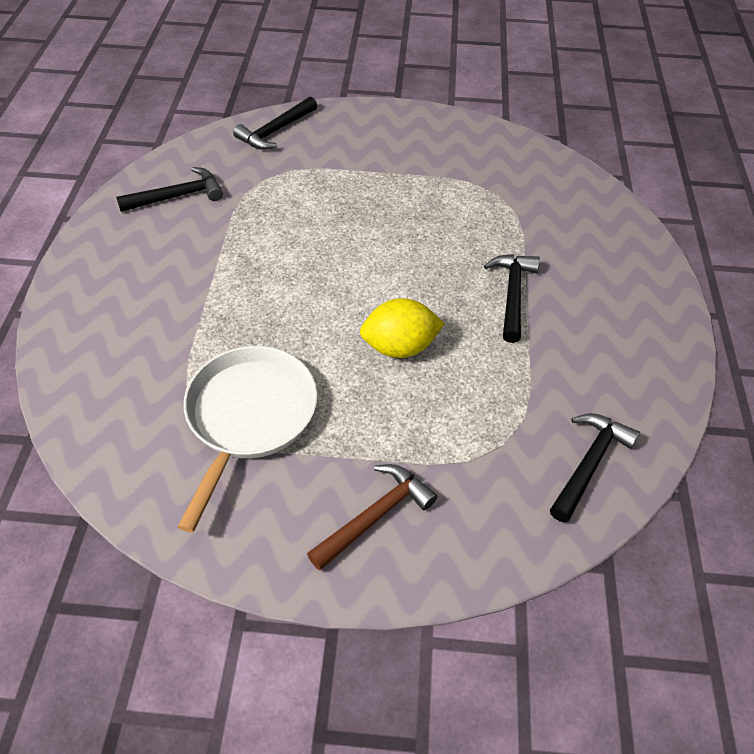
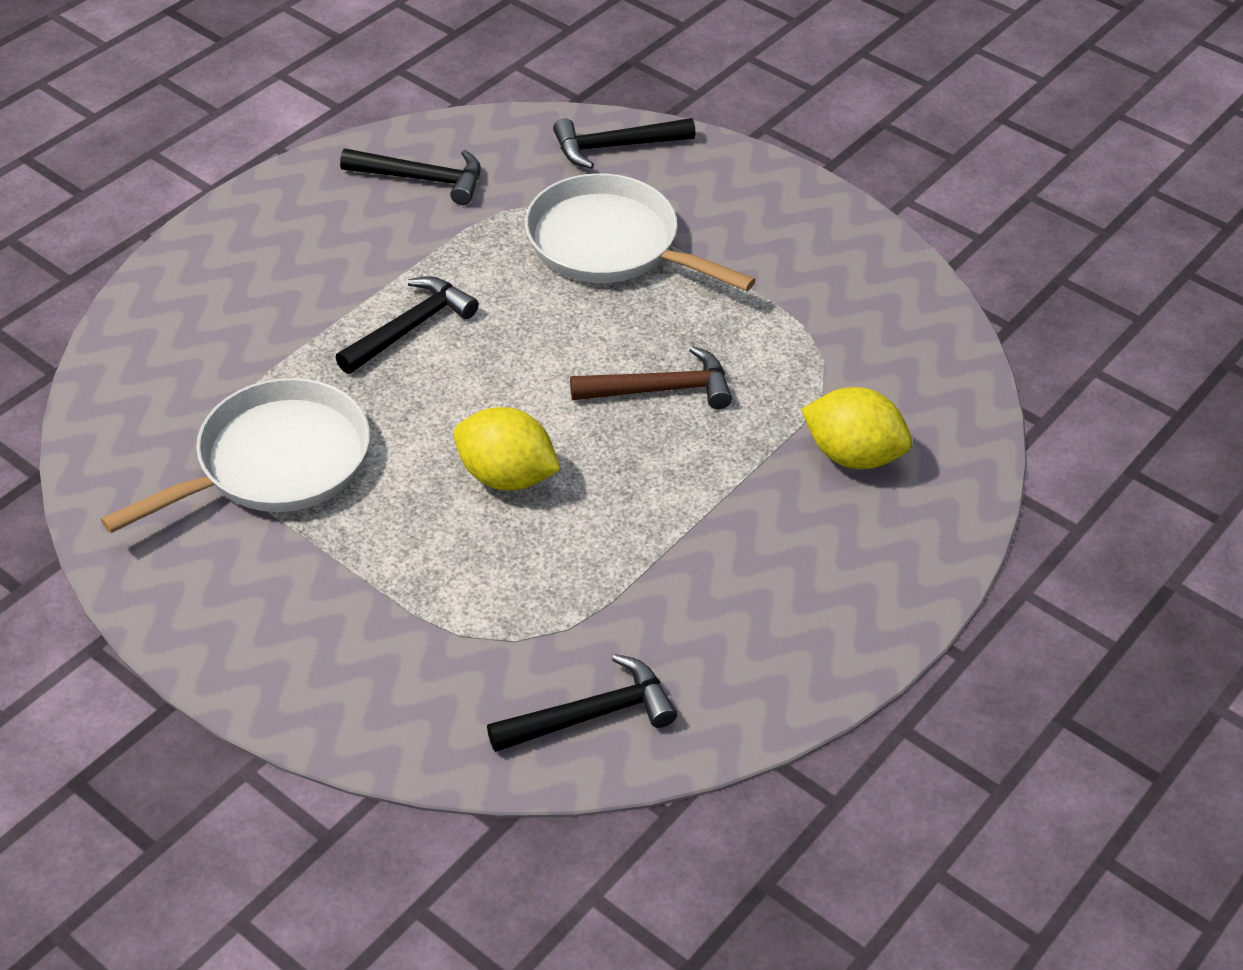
camera: 35 degrees right, 5 degrees down
brown hammer [307,464,437,571] -> brown hammer moved to [570,346,732,409]
black hammer [484,254,540,343] -> black hammer moved to [335,276,479,374]
none -> white pan [525,173,756,291]
none -> yellow lemon [801,387,913,469]

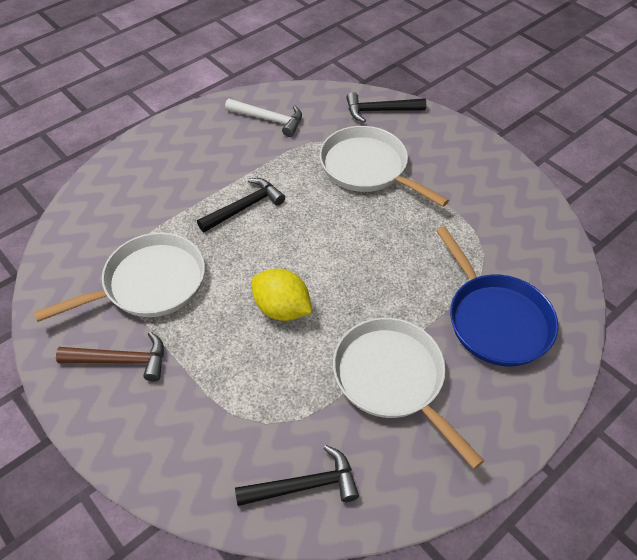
camera: 10 degrees right, 5 degrees up
black hammer [340,149,481,205] -> white hammer [225,99,302,137]
brown hammer [570,346,732,409] -> brown hammer moved to [56,332,164,382]
yellow lemon [801,387,913,469] -> blue pan [436,226,558,366]
none -> white pan [333,318,484,469]

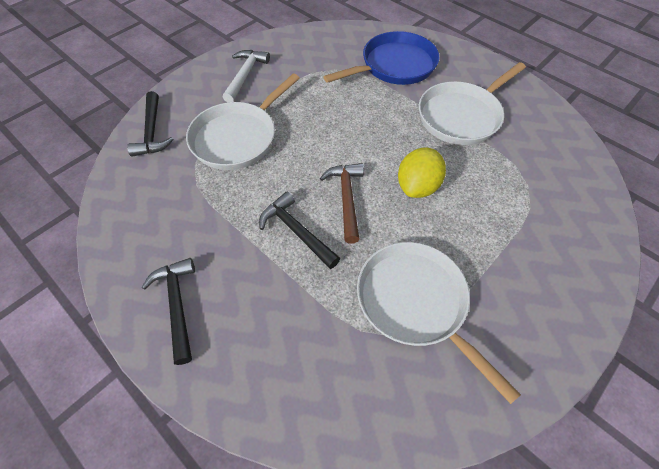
camera: 95 degrees left, 5 degrees up
brown hammer [56,332,164,382] -> brown hammer moved to [320,163,364,244]
white hammer [225,99,302,137] -> white hammer moved to [223,50,270,102]
black hammer [235,445,359,506] -> black hammer moved to [141,258,195,365]

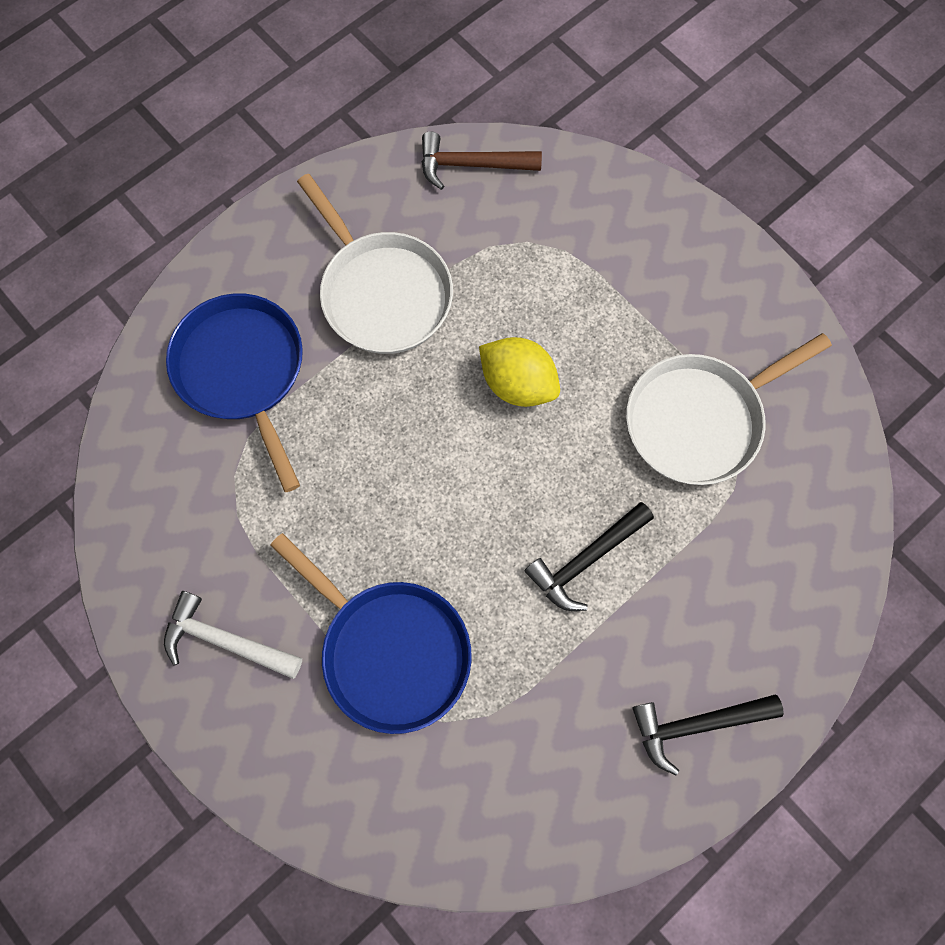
camera: 85 degrees left, 15 degrees up
black hammer [127,91,173,157] -> none
white pan [186,73,300,170] -> blue pan [270,533,472,734]
brown hammer [320,163,364,244] -> brown hammer moved to [422,131,542,190]

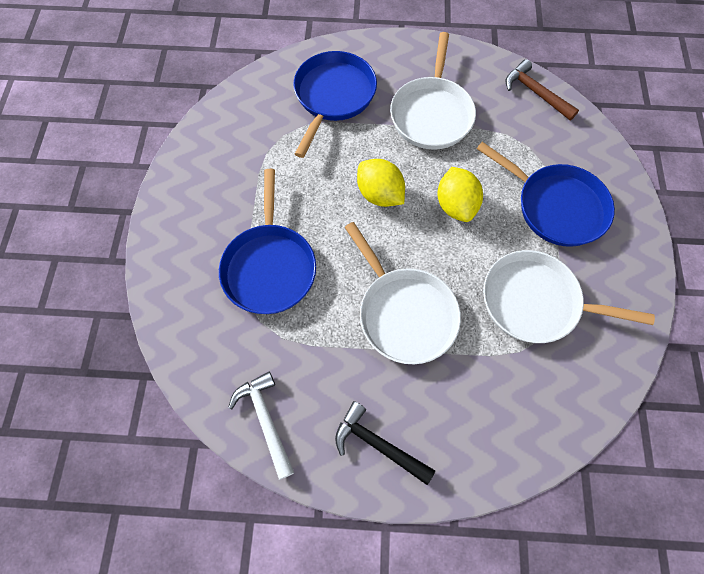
camera: 45 degrees right, 5 degrees down
white hammer [164,591,302,679] -> white hammer moved to [228,372,294,480]
black hammer [525,502,654,611] -> white pan [344,222,461,364]
none -> yellow lemon [357,159,405,207]
none -> blue pan [477,142,615,247]

